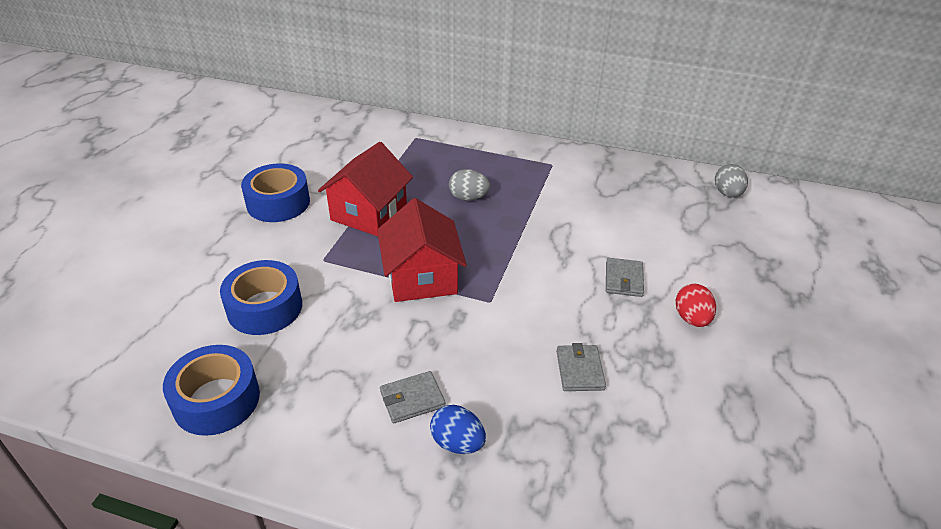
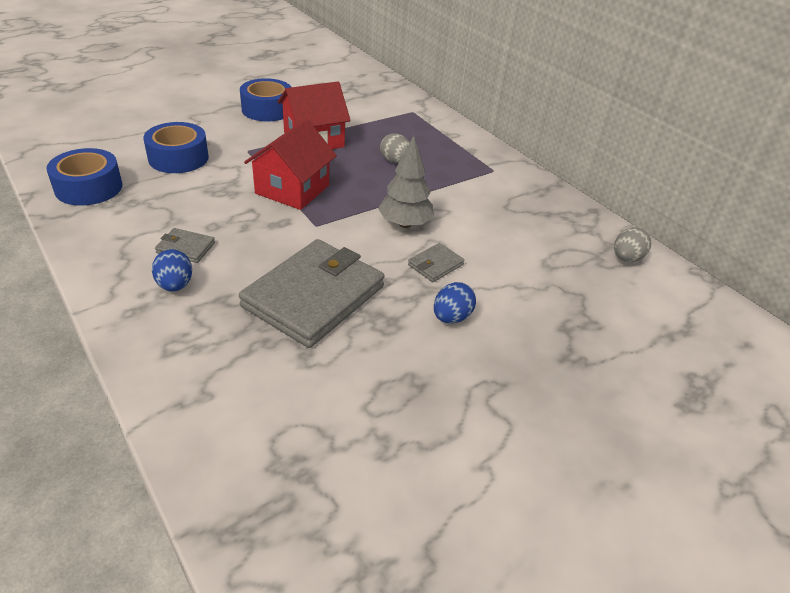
camera: 35 degrees right, 0 degrees up
grey wallet [556,343,606,391] -> grey wallet [239,239,385,348], size x2.36
red egg [676,284,716,327] -> blue egg [434,282,476,324]
none -> grey tree [378,136,434,228]

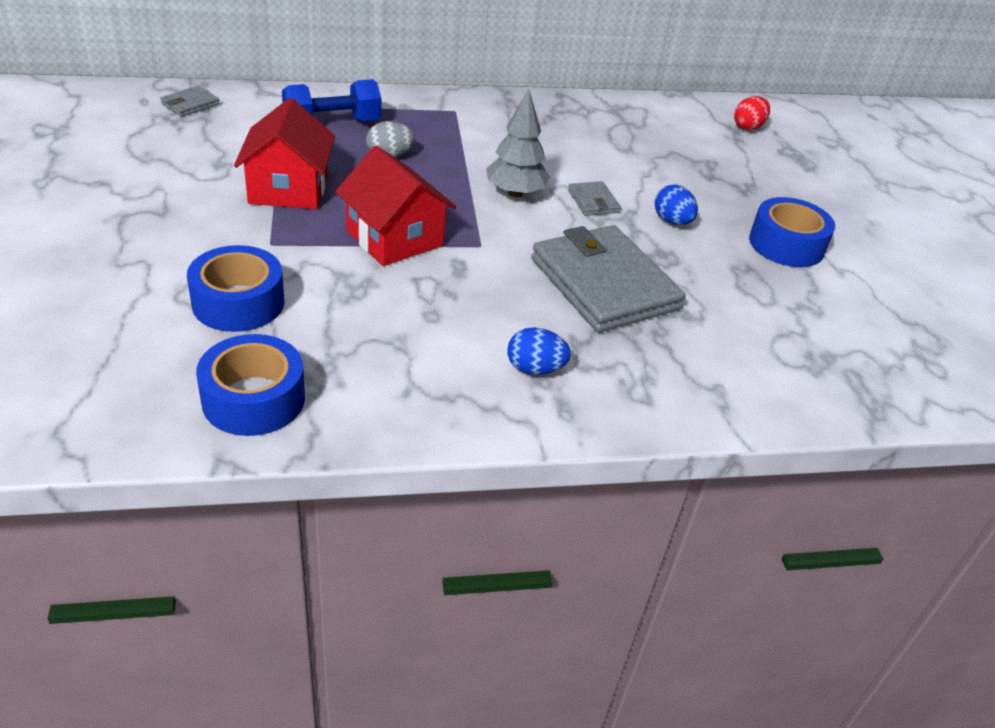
camera: 65 degrees left, 0 degrees up
grey wallet [155,228,215,263] -> grey wallet moved to [160,86,220,117]
blue tape [240,78,291,122] -> blue tape moved to [749,197,835,267]
grey egg [614,227,652,262] -> none
none -> blue dumbbell [282,79,382,122]
none -> red egg [734,96,770,130]

